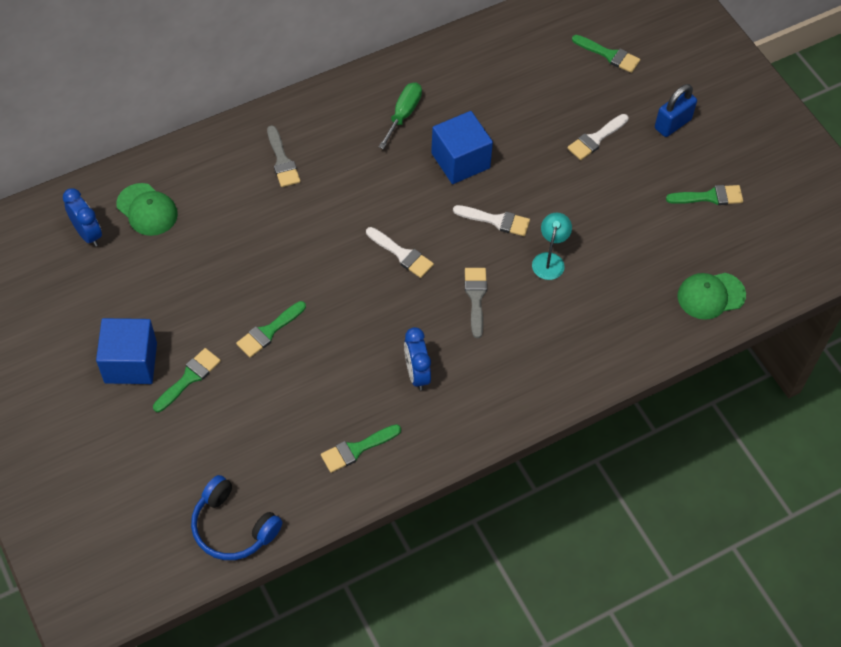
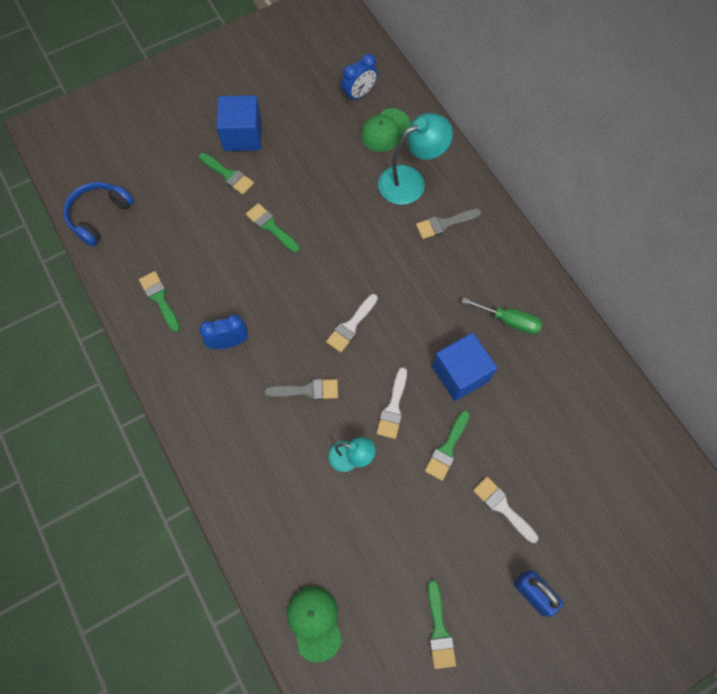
camera: 90 degrees right, 10 degrees up
green brush [572,35,640,73] -> green brush moved to [425,410,470,481]
none -> turquoise lamp [378,113,453,205]

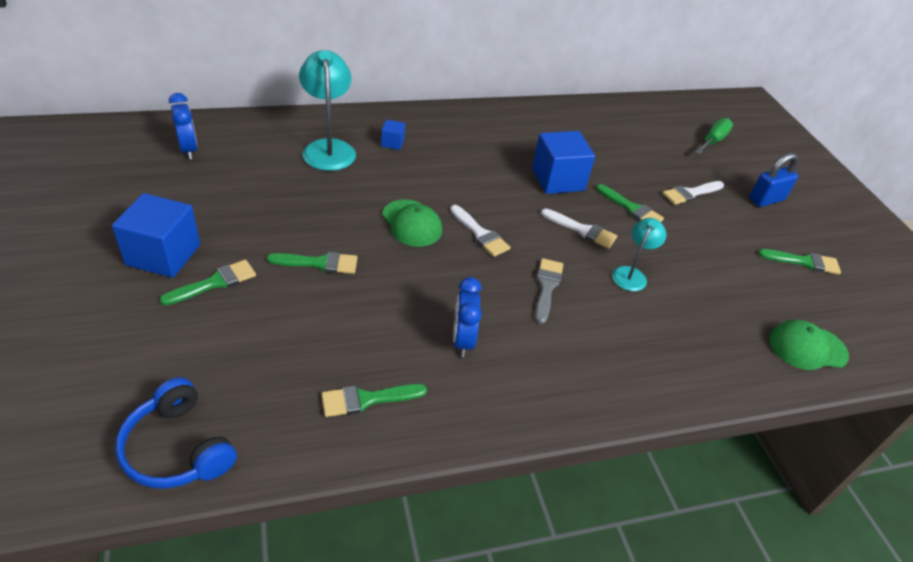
camera: 80 degrees left, 25 degrees down
green brush [246,203,299,253] -> green brush turned 150 degrees counterclockwise [267,252,358,274]
green cap [361,108,411,152] -> green cap moved to [382,199,442,247]
grey brush [416,209,481,239] -> blue cube [381,120,405,150]
green screwdriver [462,297,542,334] -> green screwdriver moved to [695,118,733,154]

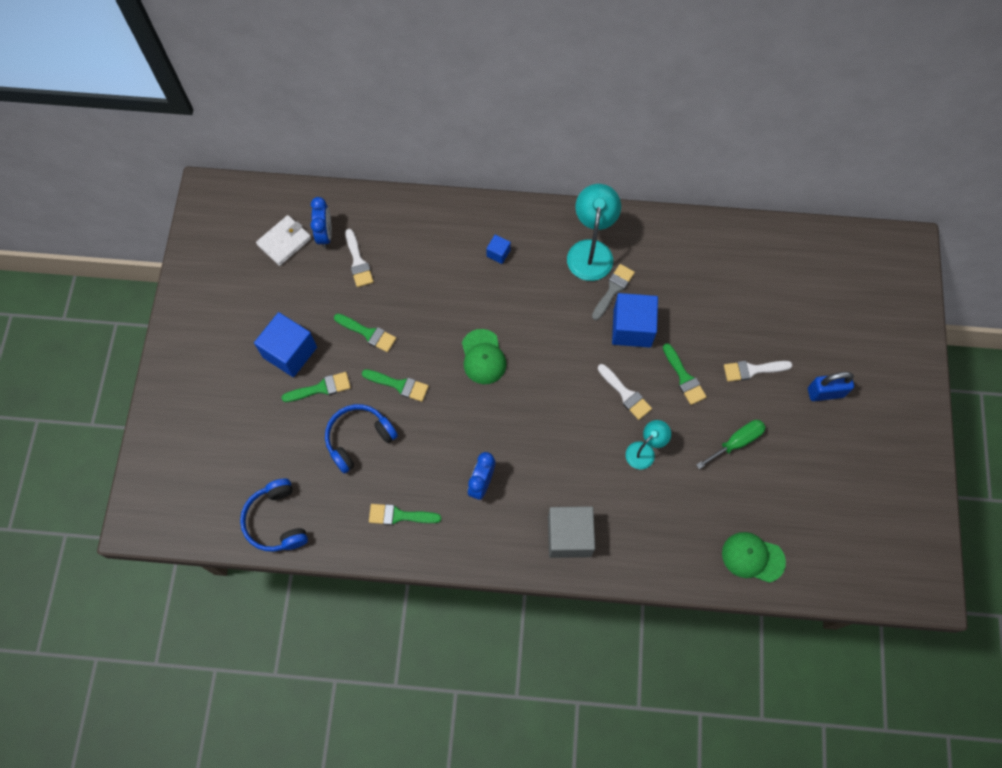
camera: 25 degrees right, 25 degrees up
turquoise lamp [299,50,356,171] -> turquoise lamp moved to [567,184,621,281]
white brush [450,205,510,257] -> white brush moved to [345,229,374,287]
grey brush [535,258,563,324] -> grey brush moved to [592,264,635,320]
green screwdriver [695,118,733,154] -> green screwdriver moved to [696,420,766,469]
green brush [758,249,841,274] -> green brush moved to [334,314,396,352]
none -> white wallet [256,215,312,266]
none -> blue headphones [325,404,398,473]
none -> grey cube [548,506,595,558]

